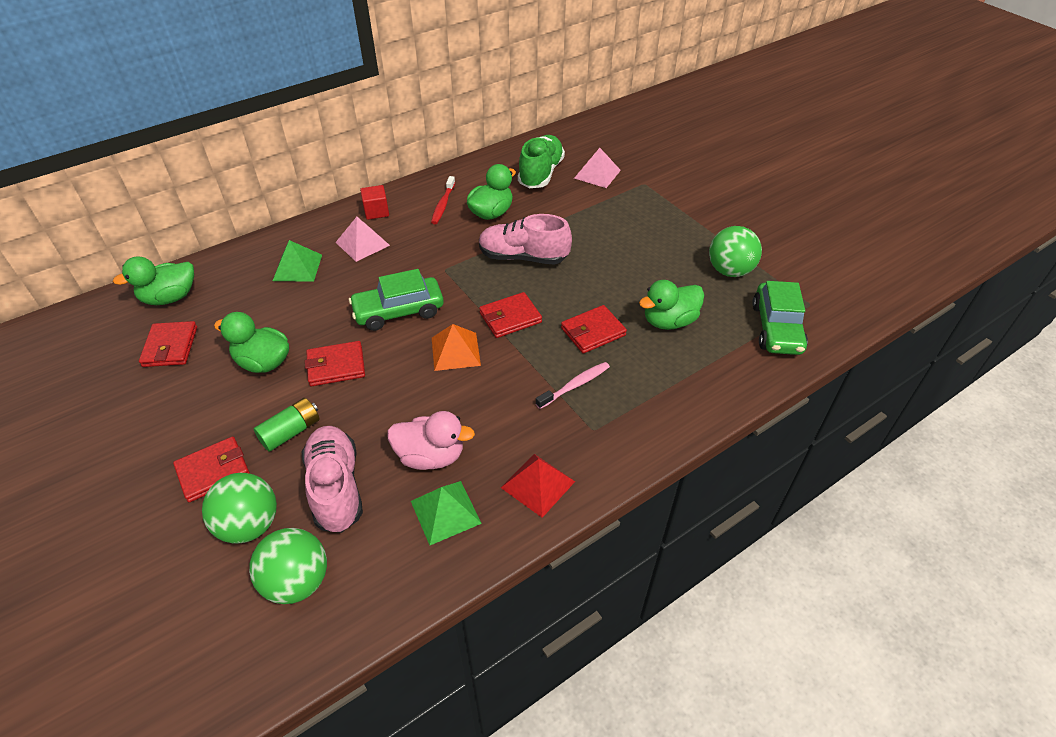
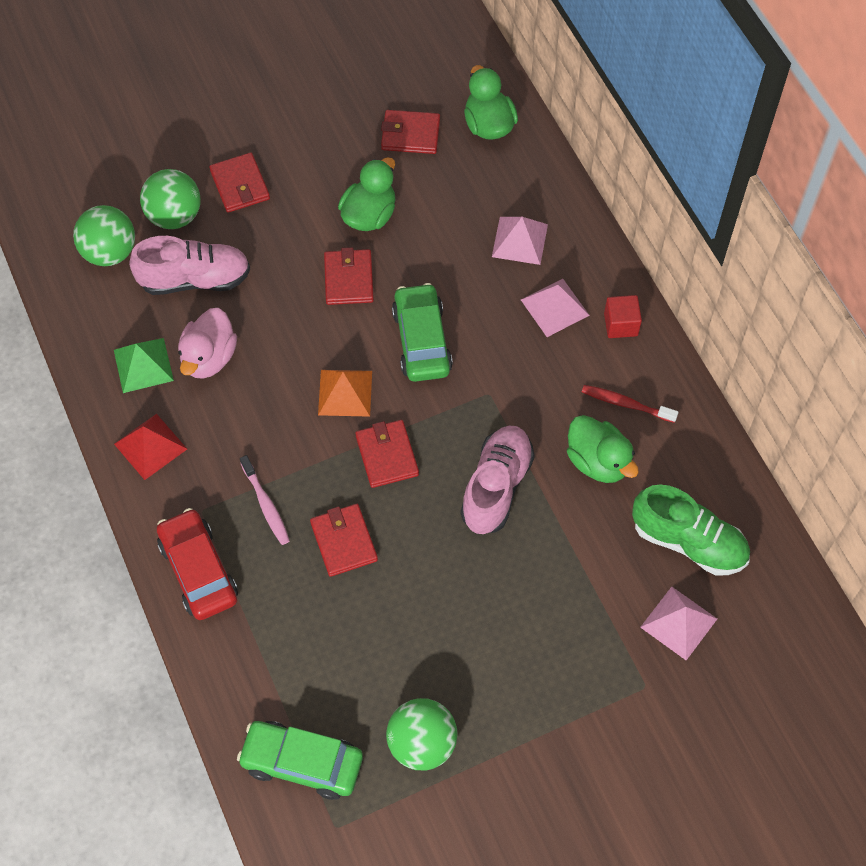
camera: 100 degrees right, 15 degrees up
green battery [254,398,320,452] -> none
green pyramid [273,240,322,282] -> pink pyramid [492,217,548,265]
green duck [639,280,704,330] -> none
none -> red car [157,508,238,620]

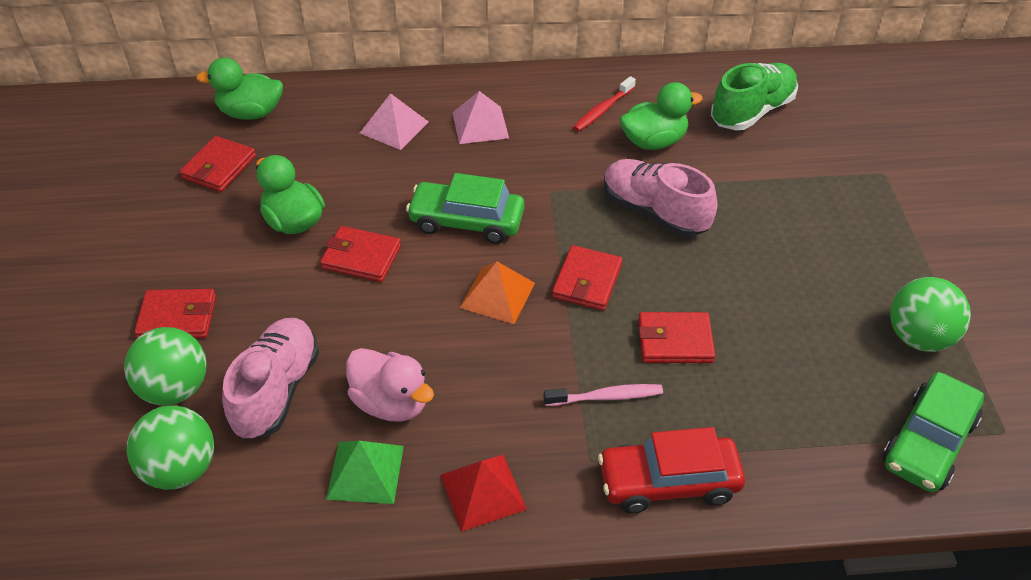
camera: 70 degrees left, 15 degrees down
red wallet [355,420,419,488] -> red wallet turned 75 degrees counterclockwise [552,245,622,311]
red cube [604,295,642,338] -> none
pink pyramid [640,587,717,660] -> none

